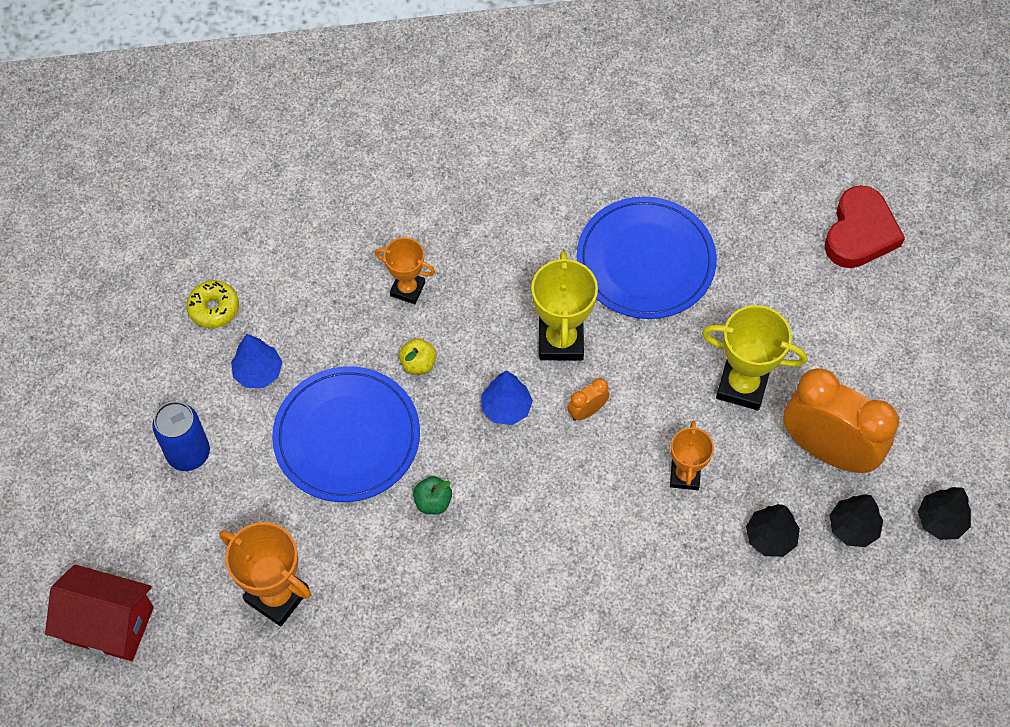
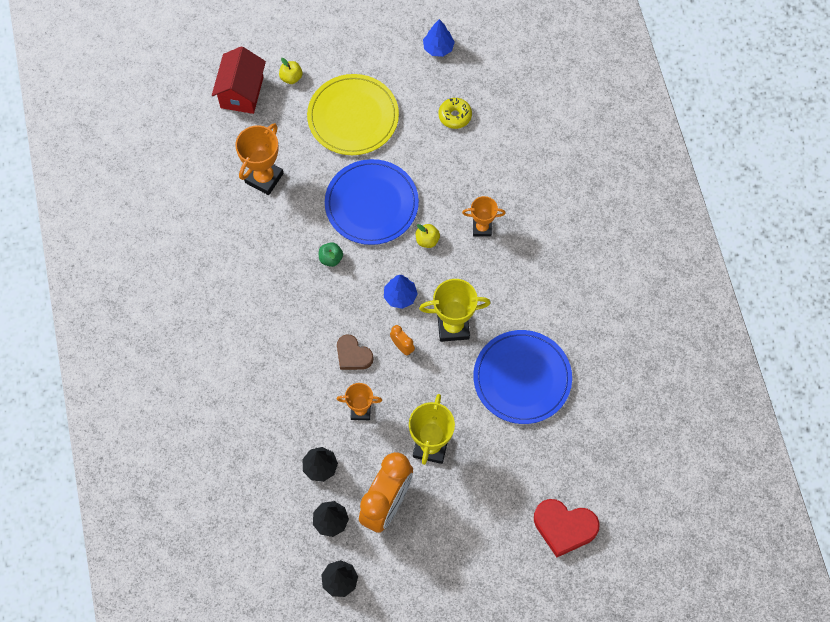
camera: 85 degrees right, 5 degrees up
blue can [152,401,210,471] -> yellow plate [307,74,399,155]
blue tree [231,334,282,388] -> blue tree moved to [423,19,455,57]
orange trophy [375,238,435,304] -> orange trophy turned 75 degrees clockwise [462,196,506,237]
none -> yellow apple [279,58,302,84]
none -> brown heart [337,334,374,370]

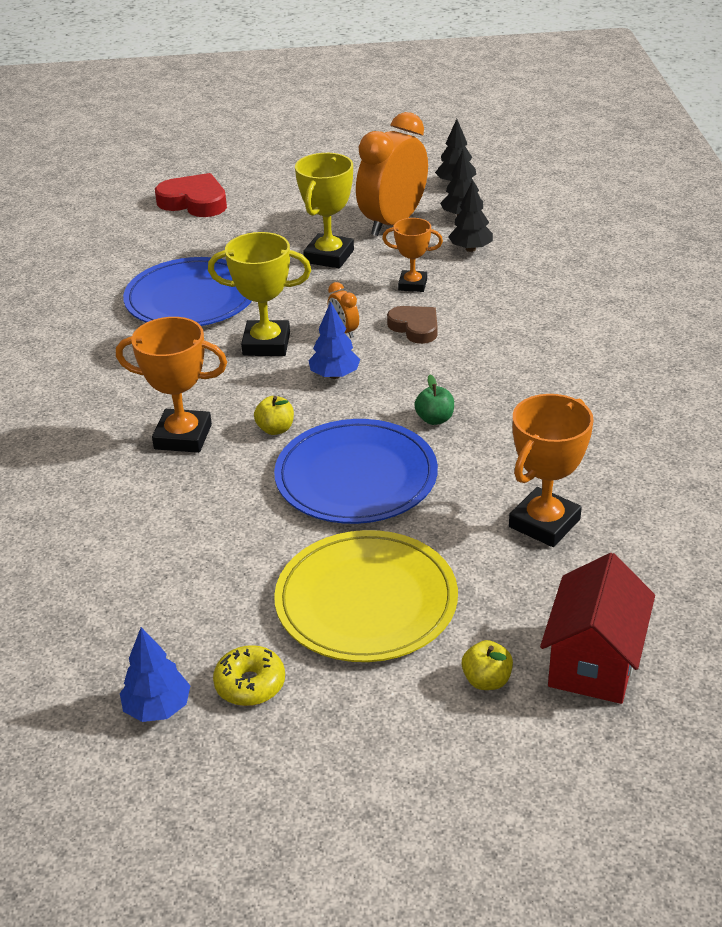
camera: 170 degrees left, 30 degrees down
yellow donut [438,98,472,129] -> yellow donut moved to [213,645,285,706]
orange trophy [462,196,506,237] -> orange trophy [116,317,227,453], size x1.58

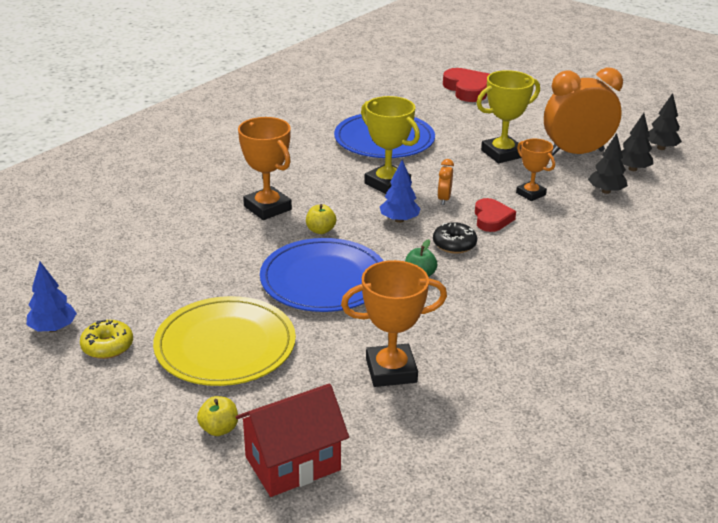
camera: 40 degrees right, 5 degrees down
brown heart [387,306,437,344] -> red heart [475,198,516,232]
none -> black donut [433,222,477,254]

